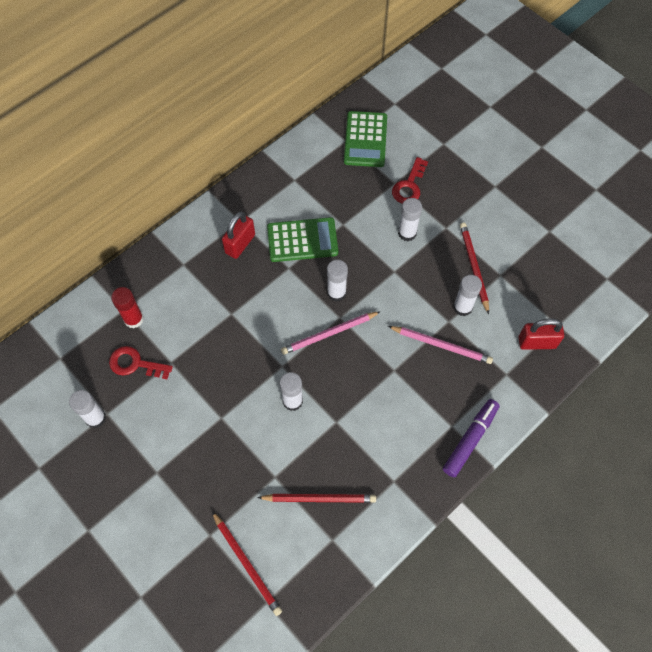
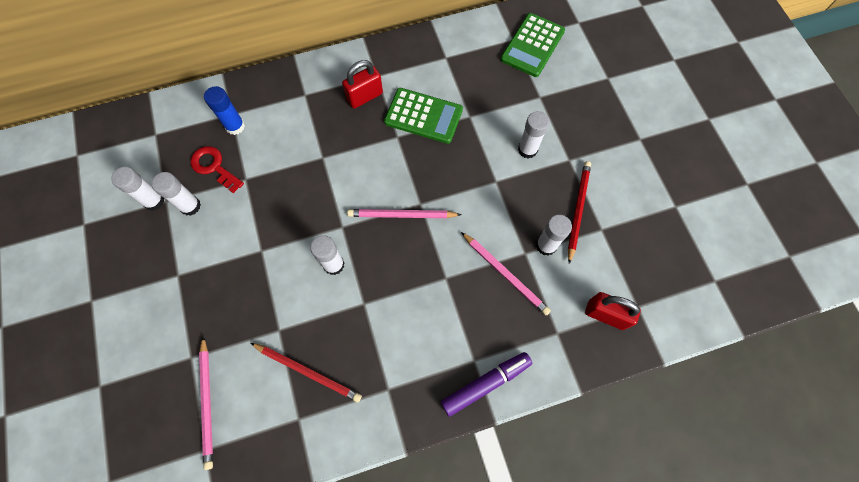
camera: 25 degrees right, 5 degrees up
red glue stick [111,287,144,328] -> blue glue stick [204,86,245,135]
red pencil [212,511,282,616] -> pink pencil [199,337,213,470]
white glue stick [327,260,348,302] -> white glue stick moved to [152,172,201,216]
red key [392,157,428,204] -> none

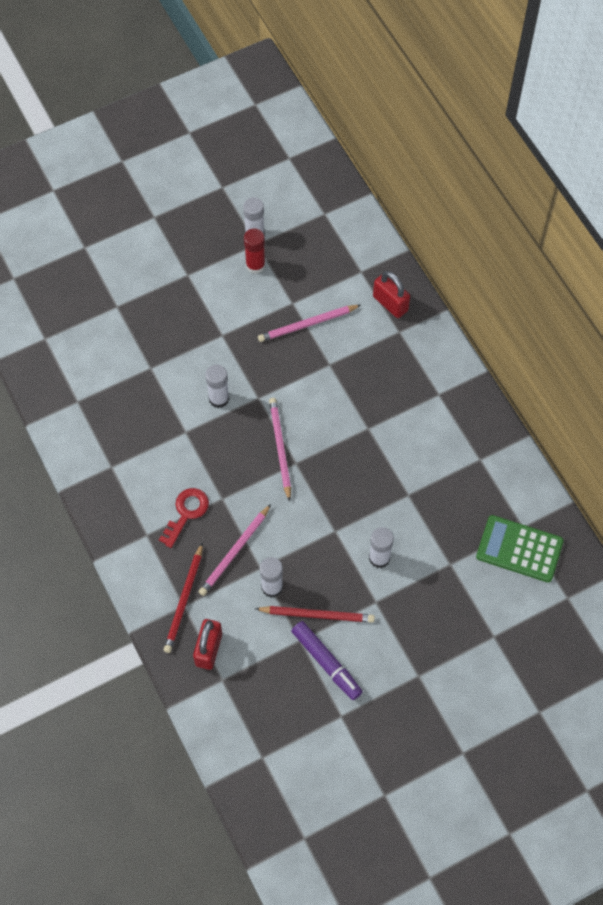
camera: 80 degrees right, 5 degrees down
white glue stick [152,172,201,216] -> red glue stick [244,228,266,274]
red key [190,146,244,193] -> red key moved to [159,488,209,548]
pink pencil [199,337,213,470] -> pink pencil moved to [258,305,361,342]
blue glue stick [204,86,245,135] -> none
red pencil [251,343,362,402] -> red pencil moved to [163,542,203,653]
red padlock [342,60,383,109] -> red padlock moved to [373,271,410,318]
green calculator [384,88,463,144] -> none
purple marker [441,352,532,417] -> purple marker moved to [291,621,363,700]

